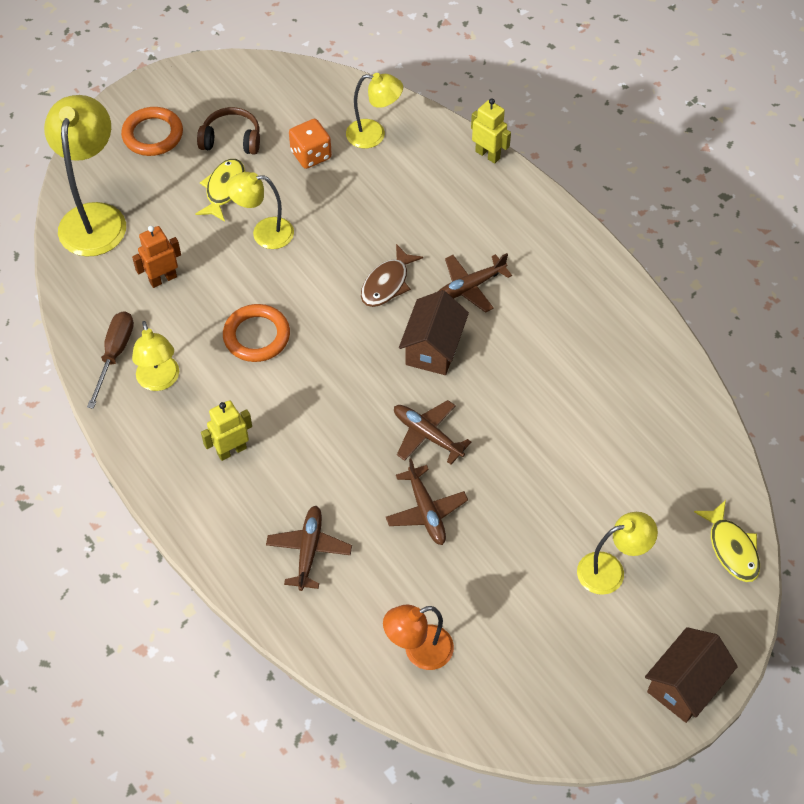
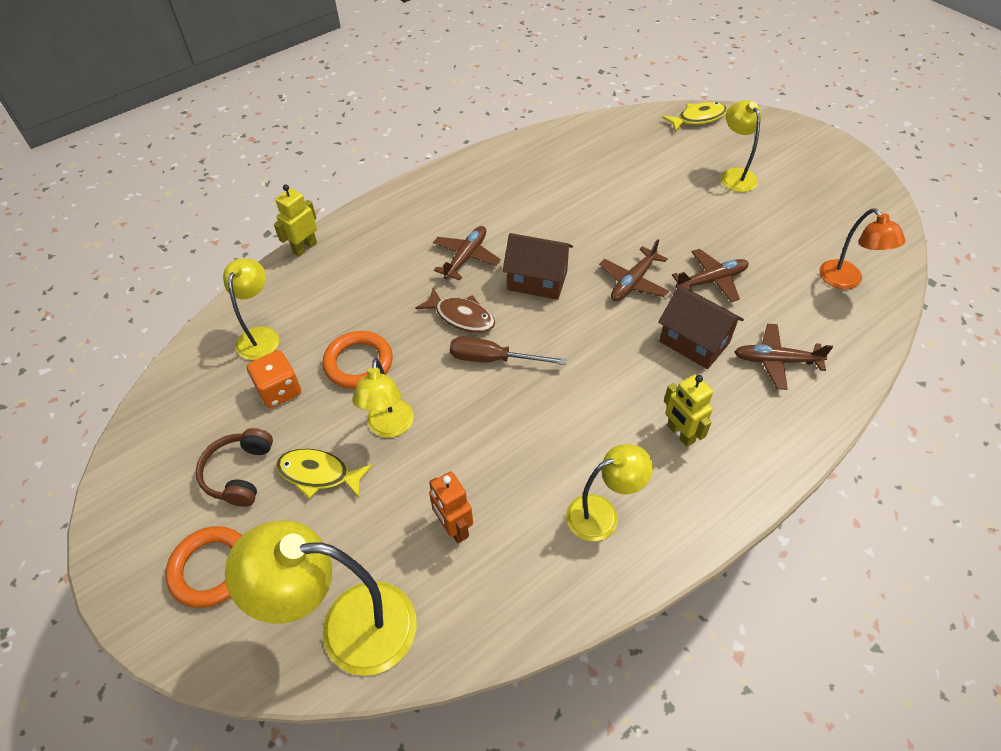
camera: 90 degrees left, 5 degrees down
brown screwdriver [87,311,134,409] -> brown screwdriver moved to [450,337,566,365]
orange ring [223,304,290,362] -> orange ring moved to [323,331,393,389]
brown plane [439,253,512,313] -> brown plane turned 120 degrees counterclockwise [433,226,501,281]
brown house [645,627,738,723] -> brown house moved to [658,286,744,369]

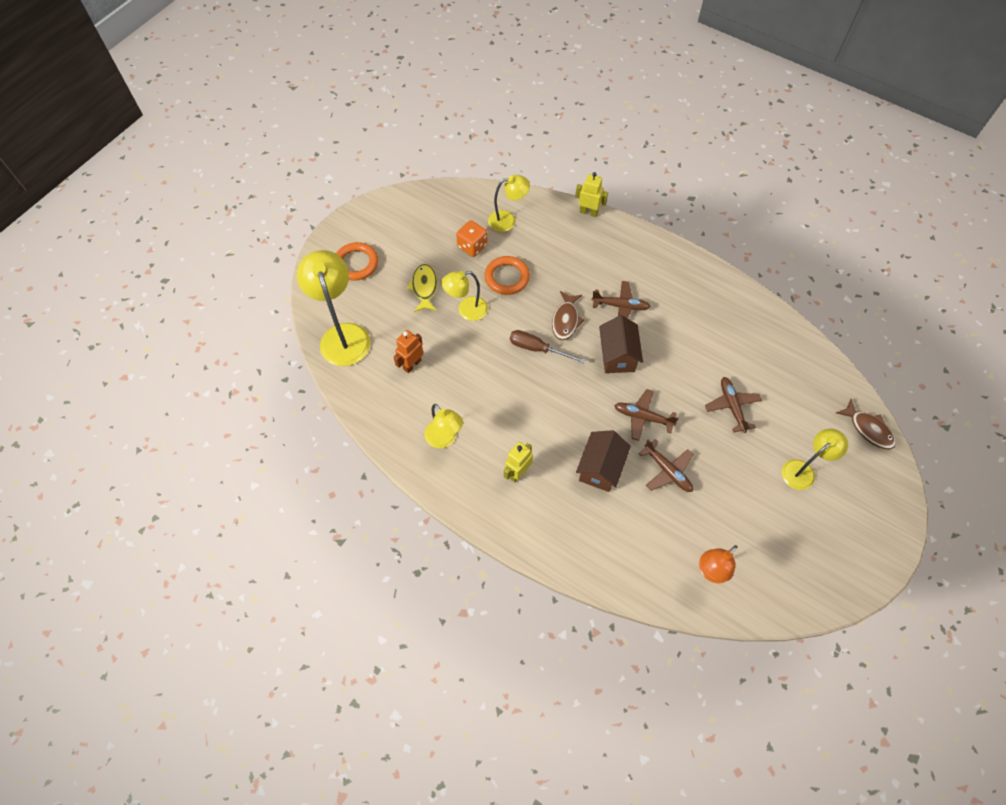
camera: 70 degrees right, 10 degrees up
brown headphones [196,428,273,507] -> none
brown screwdriver [450,337,566,365] -> brown screwdriver turned 60 degrees counterclockwise [510,330,586,364]
yellow fish [662,102,727,132] -> brown fish [836,399,896,449]
brown plane [734,324,833,390] -> brown plane moved to [705,377,762,433]

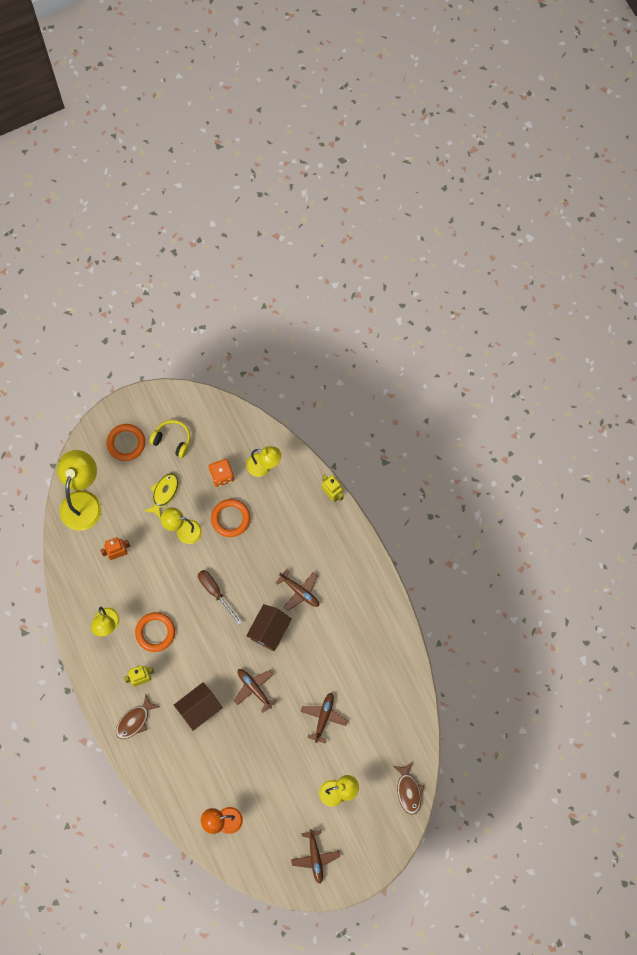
camera: 30 degrees right, 10 degrees up
brown fish [552,291,585,340] -> brown fish moved to [116,694,159,739]
brown plane [639,439,693,492] -> brown plane moved to [291,829,340,884]
none -> orange ring [135,612,175,652]
none -> yellow headphones [149,420,191,458]

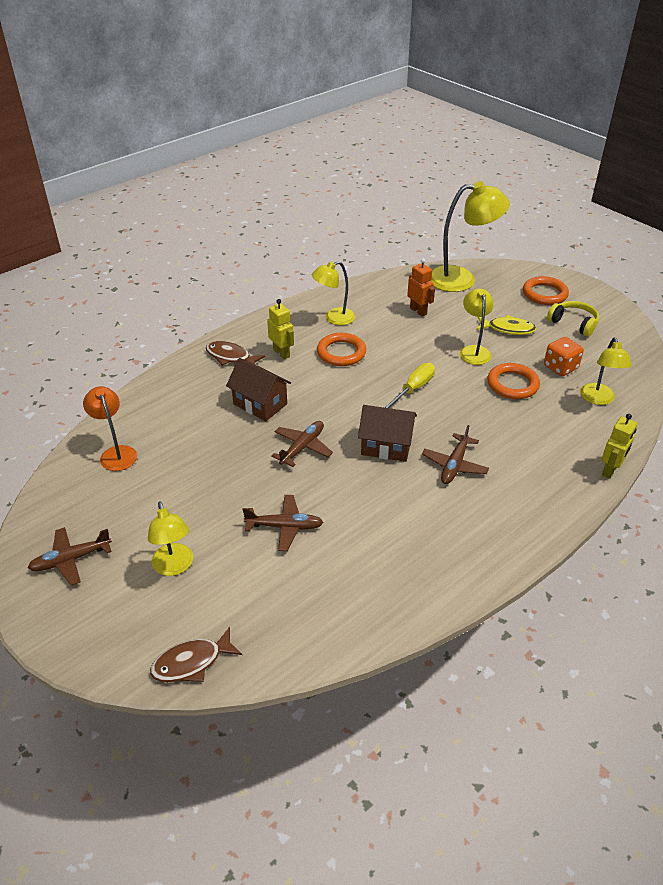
camera: 75 degrees right, 30 degrees down
yellow headphones [149,420,191,458] -> yellow headphones turned 60 degrees counterclockwise [547,301,599,337]
brown screwdriver [198,570,242,625] -> yellow screwdriver [384,363,435,408]

